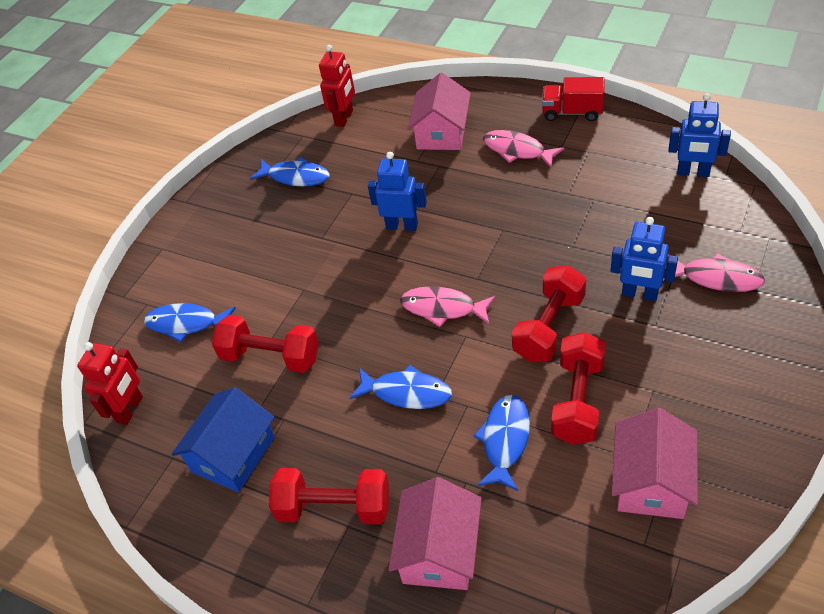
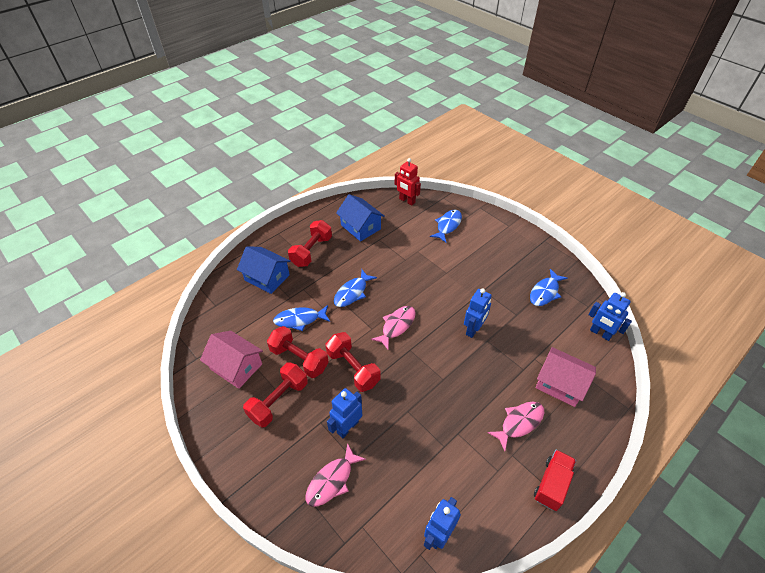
camera: 105 degrees right, 0 degrees up
red dumbbell [212,315,319,373] -> red dumbbell moved to [243,362,308,427]
red robot [319,45,355,127] -> blue robot [589,292,632,341]
pink house [388,477,481,590] -> blue house [237,247,291,294]
blue fish [473,395,530,491] -> blue fish turned 135 degrees clockwise [273,305,330,331]

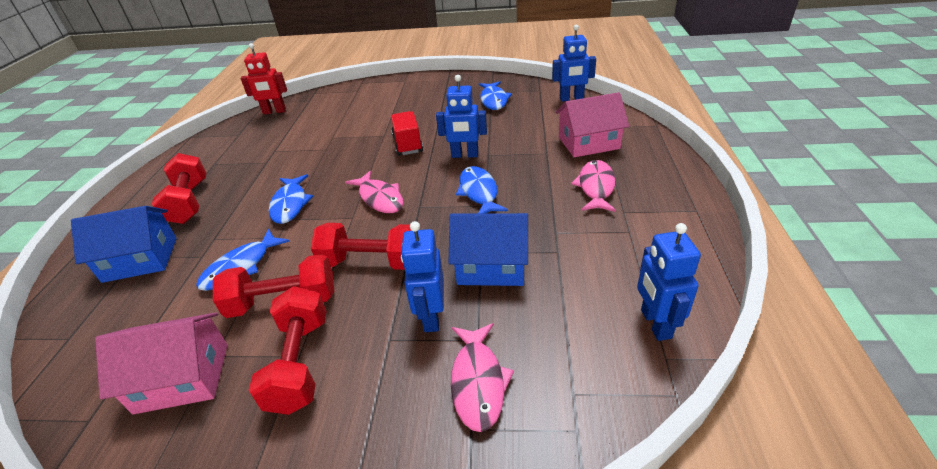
camera: 40 degrees left, 10 degrees down
blue house [336,194,385,241] -> blue house moved to [448,213,528,286]
pink fish [371,306,416,349] -> pink fish turned 150 degrees clockwise [345,171,404,213]
blue fish [430,209,462,242] -> blue fish moved to [456,166,508,214]
blue robot [464,288,492,338] -> blue robot turned 105 degrees clockwise [436,75,487,158]
red truck [534,450,576,511] -> red truck moved to [391,111,423,156]

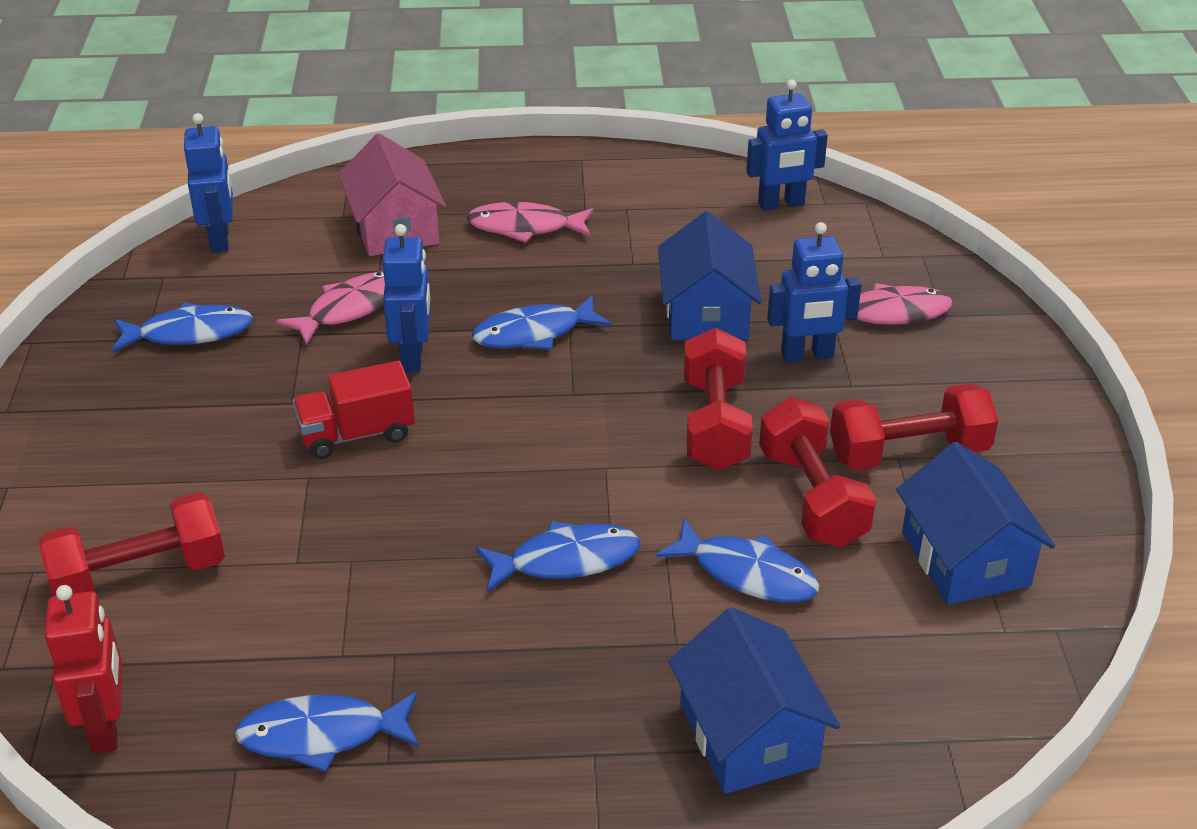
camera: 100 degrees left, 0 degrees up
pink house [95,312,227,414] -> blue house [896,442,1055,605]
red dumbbell [152,153,206,224] -> red dumbbell moved to [39,492,225,596]
pink fish [345,171,404,213] -> pink fish moved to [276,271,385,346]
none -> blue fish [235,692,419,772]

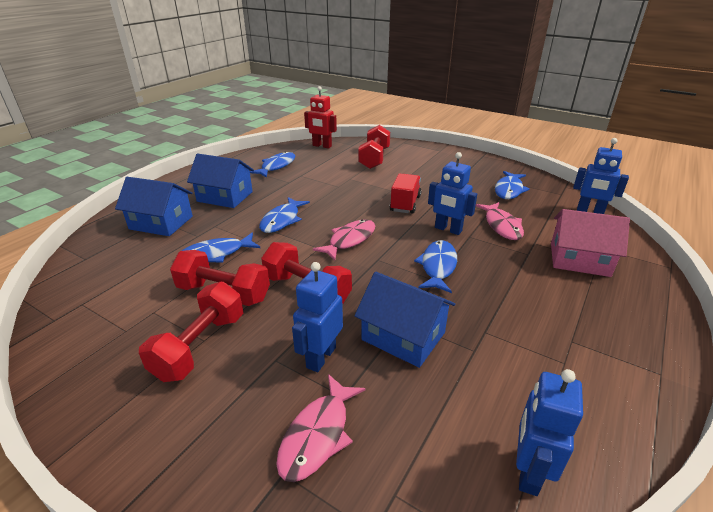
camera: 125 degrees right, 5 degrees down
pink fish [467,202,593,243] -> pink fish moved to [313,219,375,260]
blue house [896,442,1055,605] -> blue house moved to [187,153,254,208]

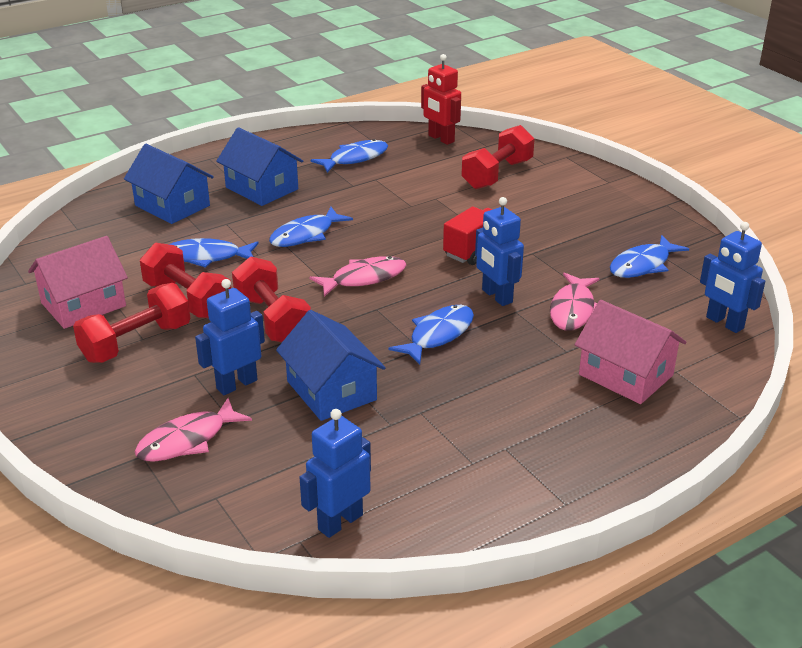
camera: 25 degrees right, 0 degrees up
none -> pink house [28,236,128,329]

